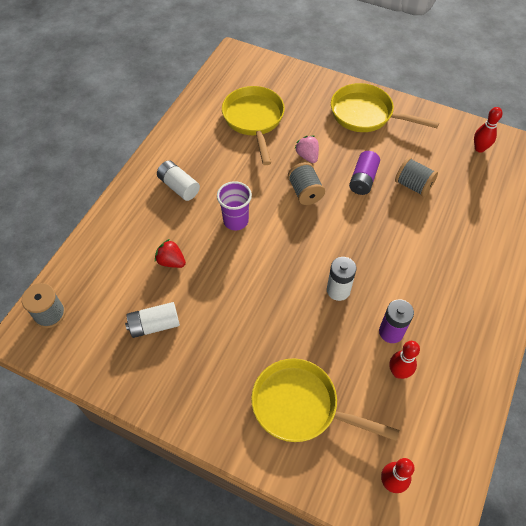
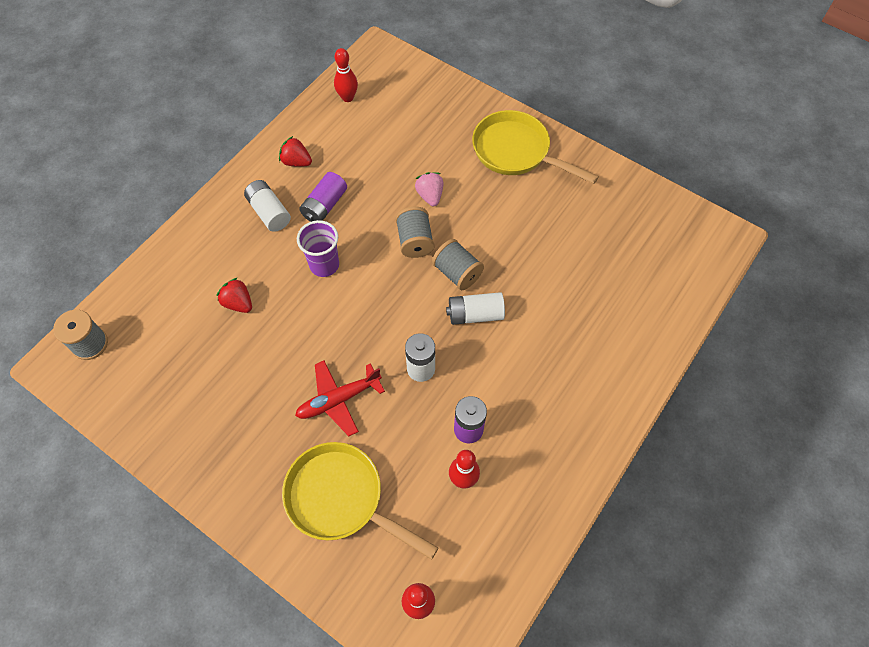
camera: 10 degrees right, 5 degrees up
white battery [125,302,180,338] -> white battery moved to [446,292,505,325]
yellow pan [222,86,285,165] -> none
purple battery [349,151,380,195] -> purple battery moved to [299,172,347,222]
grey spool [395,157,438,197] -> grey spool moved to [432,239,484,290]
red bowling pin [474,107,503,153] -> red bowling pin moved to [334,48,358,102]
none -> red strawberry [279,136,312,167]
none -> red plane [295,361,385,436]

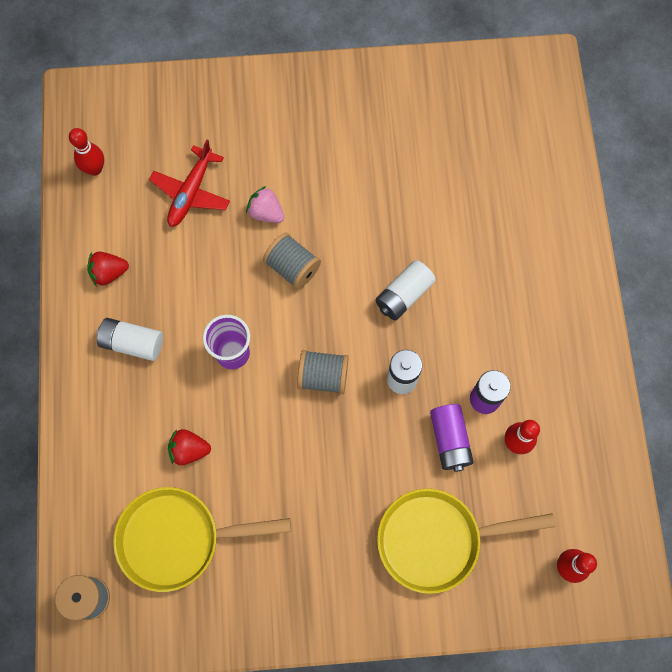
camera: 40 degrees left, 10 degrees up
red plane [295,361,385,436] -> red plane moved to [149,140,230,227]
purple battery [299,172,347,222] -> purple battery moved to [430,404,474,472]
grey spool [432,239,484,290] -> grey spool moved to [297,350,349,394]
yellow pan [472,110,599,184] -> yellow pan moved to [113,487,291,592]

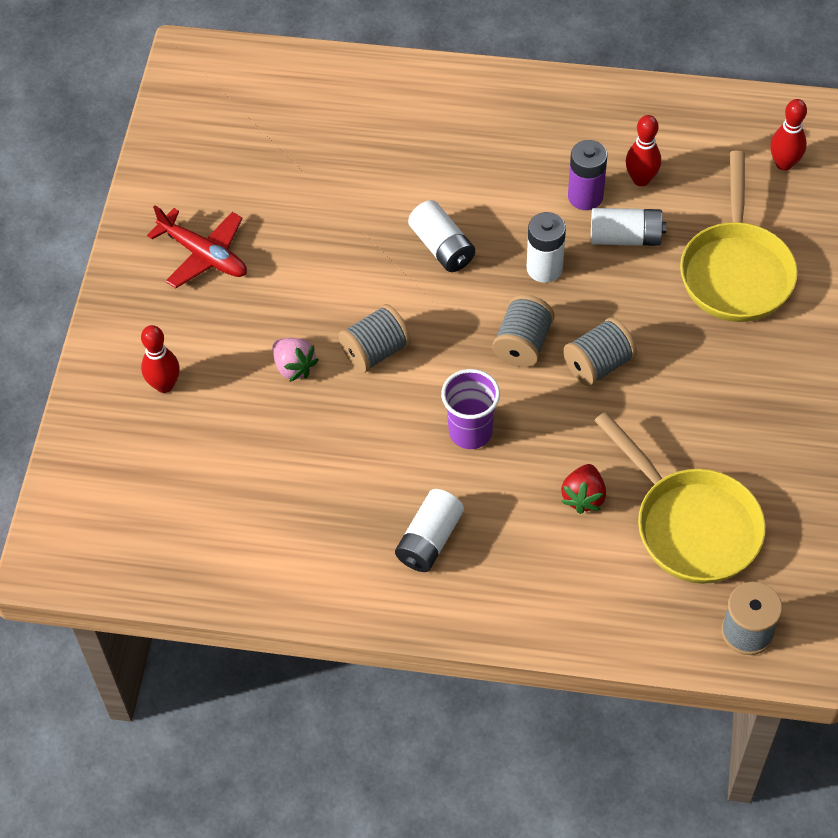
camera: 75 degrees left, 15 degrees down
red bowling pin [69,128,104,176] -> red bowling pin moved to [141,325,180,393]
red strawberry [87,252,129,287] -> none
yellow pan [113,487,291,592] -> yellow pan turned 45 degrees counterclockwise [594,412,766,584]
red plane [149,140,230,227] -> red plane moved to [147,206,247,288]
pink strawberry [246,186,284,223] -> pink strawberry turned 90 degrees counterclockwise [272,338,319,382]
purple battery [430,404,474,472] -> white battery [591,208,667,246]
none -> grey spool [563,317,637,386]

